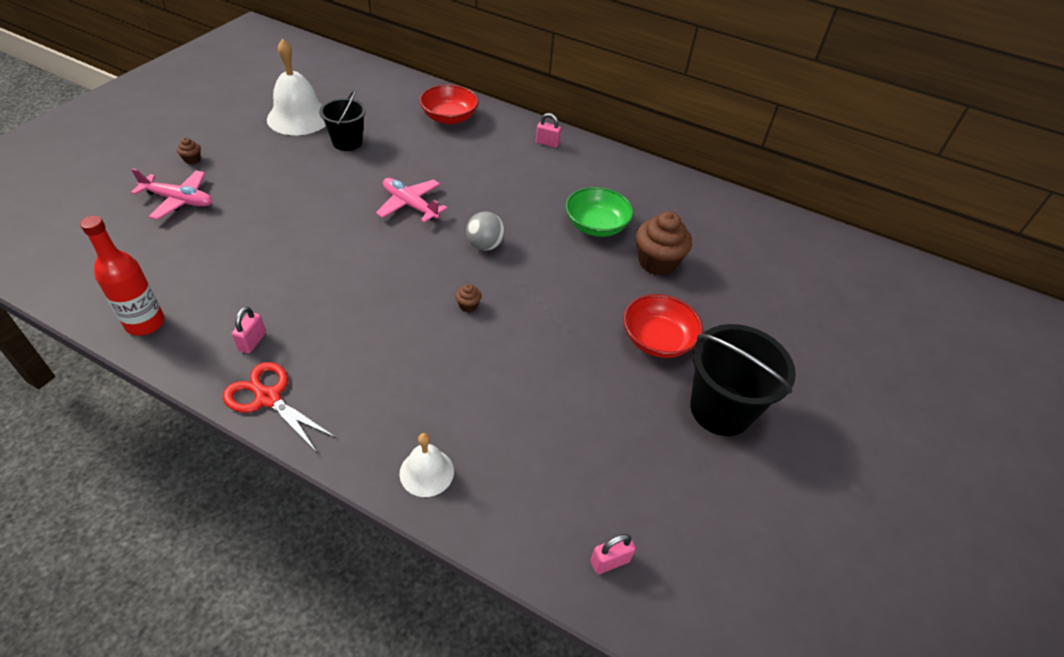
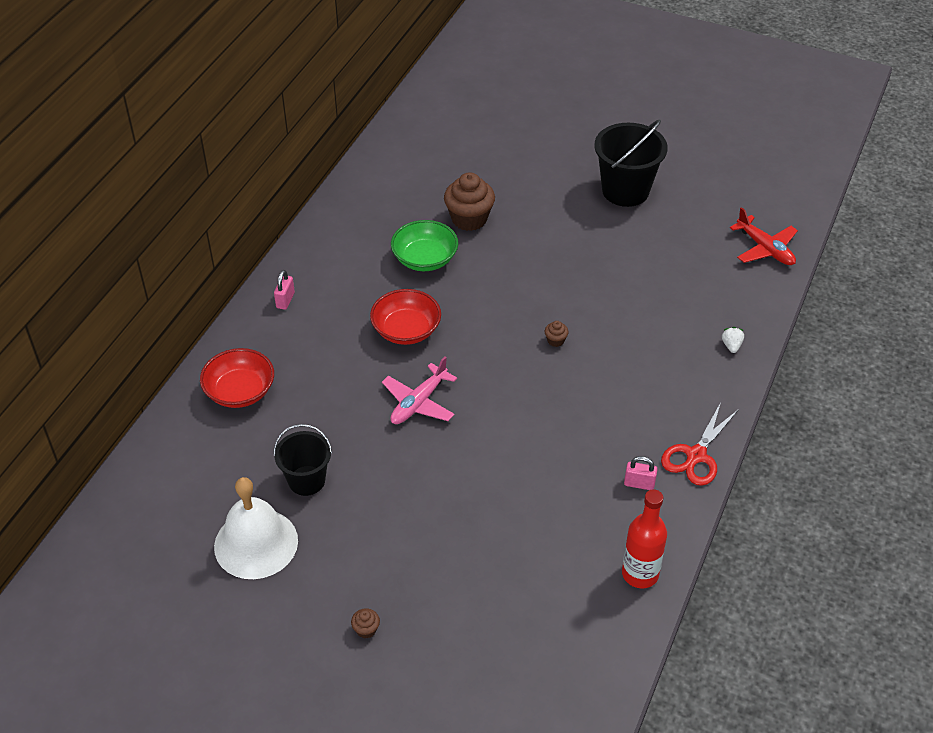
camera: 90 degrees left, 0 degrees up
pink plane [131,168,212,220] -> none
white bell [400,433,454,497] -> white strawberry [722,327,744,353]
grey ball [466,211,505,251] -> none
pink padlock [591,534,636,574] -> red plane [730,207,798,265]
red bowl [623,294,703,358] -> red bowl moved to [370,289,441,345]

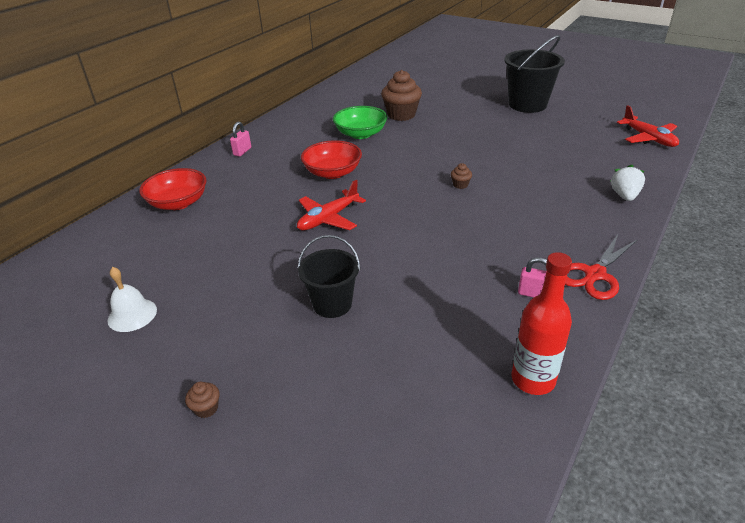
camera: 10 degrees right, 10 degrees down
white bell [214,477,298,579] -> white bell [107,267,157,332], size x0.56
black bucket [273,424,332,496] -> black bucket moved to [298,235,360,318]
pink plane [382,356,457,424] -> red plane [297,180,366,230]
white strawberry [722,327,744,353] -> white strawberry [611,165,645,201], size x1.51

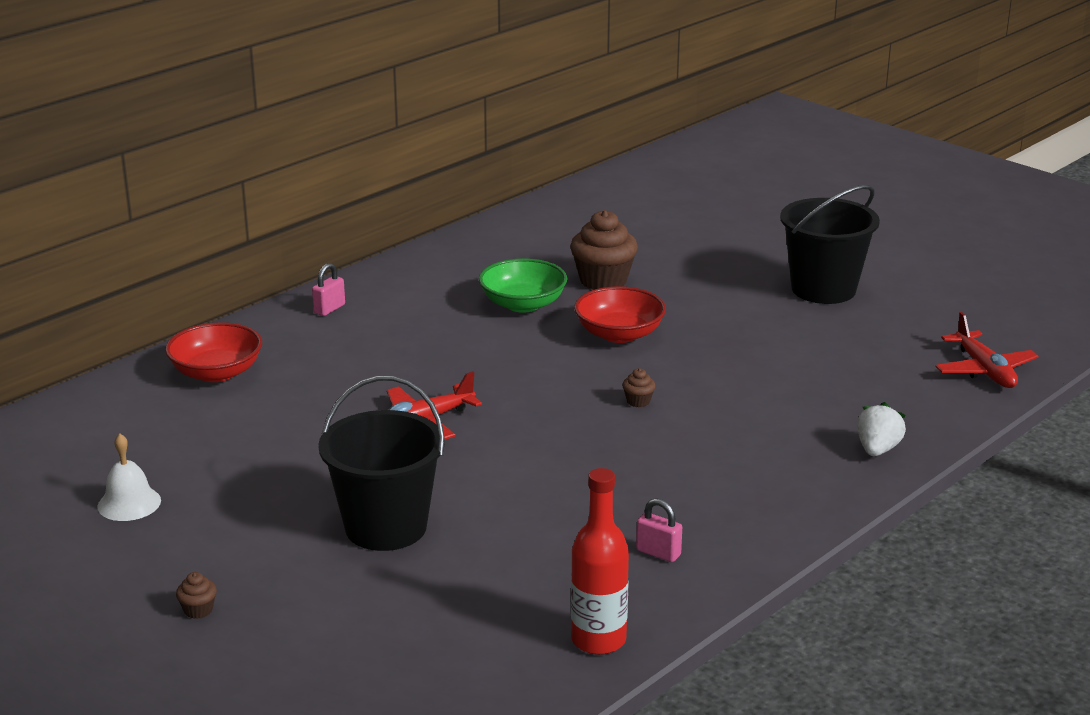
camera: 10 degrees right, 10 degrees down
black bucket [298,235,360,318] -> black bucket [318,376,445,551], size x1.56
red bowl [301,140,362,179] -> red bowl moved to [574,286,666,343]
red scissors [565,234,638,300] -> none

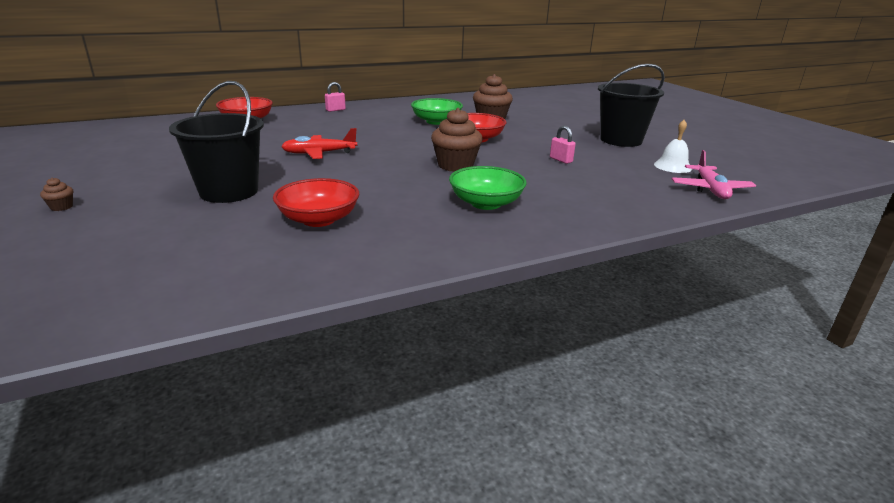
camera: 20 degrees right, 0 degrees up
white bell [97,434,161,521] -> white bell moved to [654,120,692,173]
red bottle [571,468,629,655] -> none
brown cupcake [622,368,655,407] -> brown cupcake [431,108,483,172], size x2.30
pink padlock [636,498,682,562] -> pink padlock moved to [550,126,576,164]
white strawberry [857,402,906,456] -> none
red plane [935,312,1039,388] -> pink plane [672,150,756,199]
none -> red bowl [273,178,359,227]
none -> green bowl [449,166,527,210]

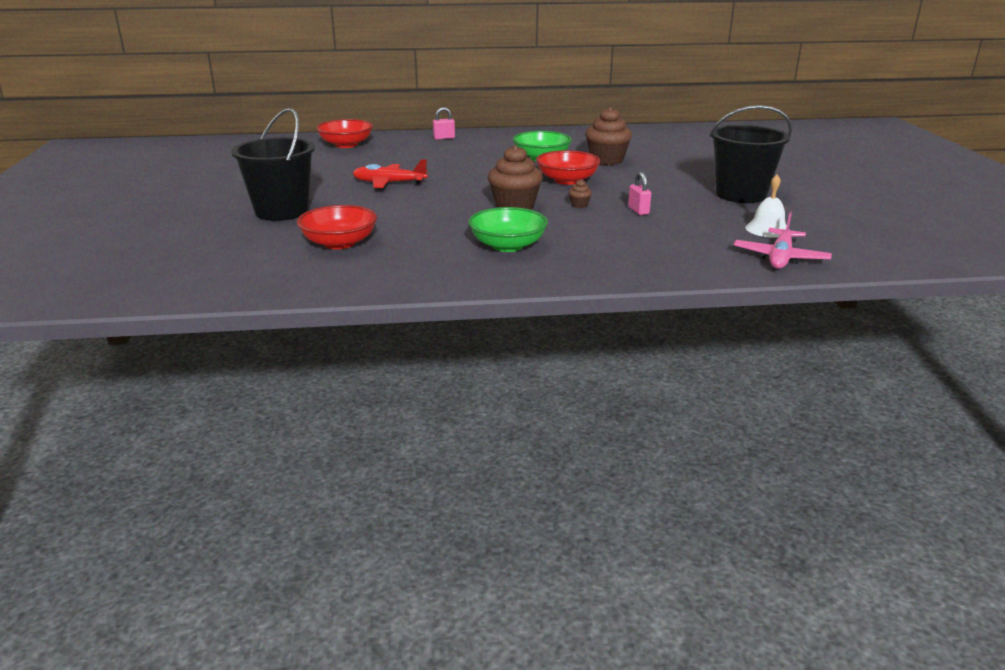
camera: 20 degrees right, 0 degrees up
brown cupcake [40,177,73,211] -> brown cupcake moved to [568,179,592,208]

